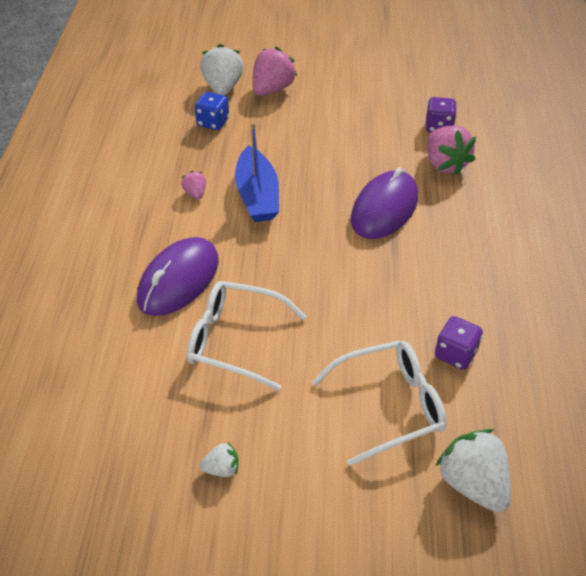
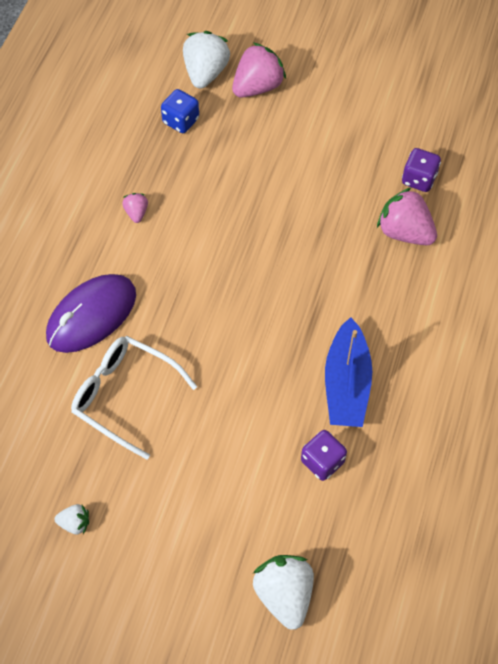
camera: 15 degrees right, 15 degrees up
blue boat [235,122,279,222] -> blue boat moved to [325,317,372,427]
white glasses [312,340,447,466] -> none
purple mouse [351,167,418,239] -> none
pink strawberry [427,125,476,176] -> pink strawberry turned 135 degrees clockwise [377,187,437,245]

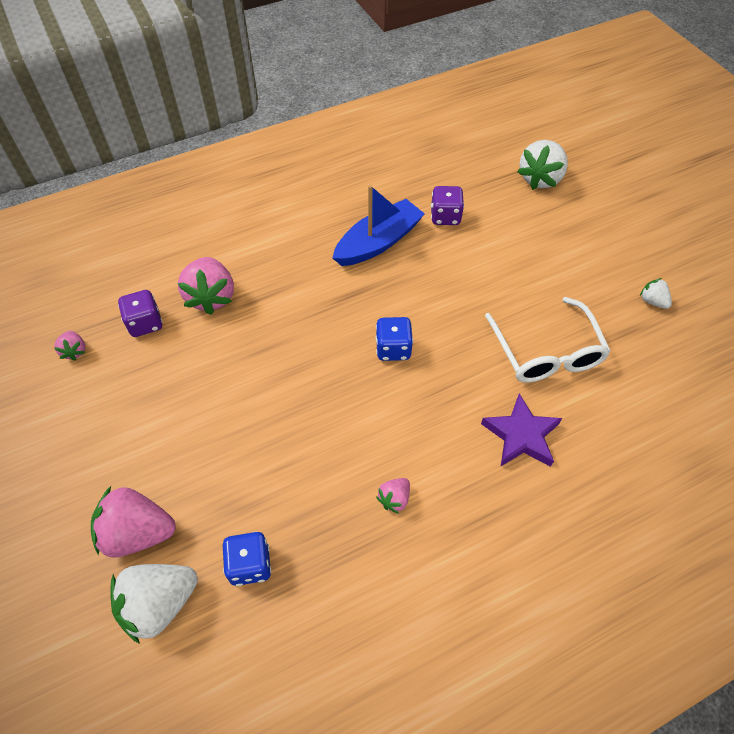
camera: 135 degrees left, 5 degrees down
purple mouse [46,274,136,353] -> purple star [481,393,562,467]
none -> pink strawberry [54,331,85,361]
none -> blue dice [376,317,413,361]

